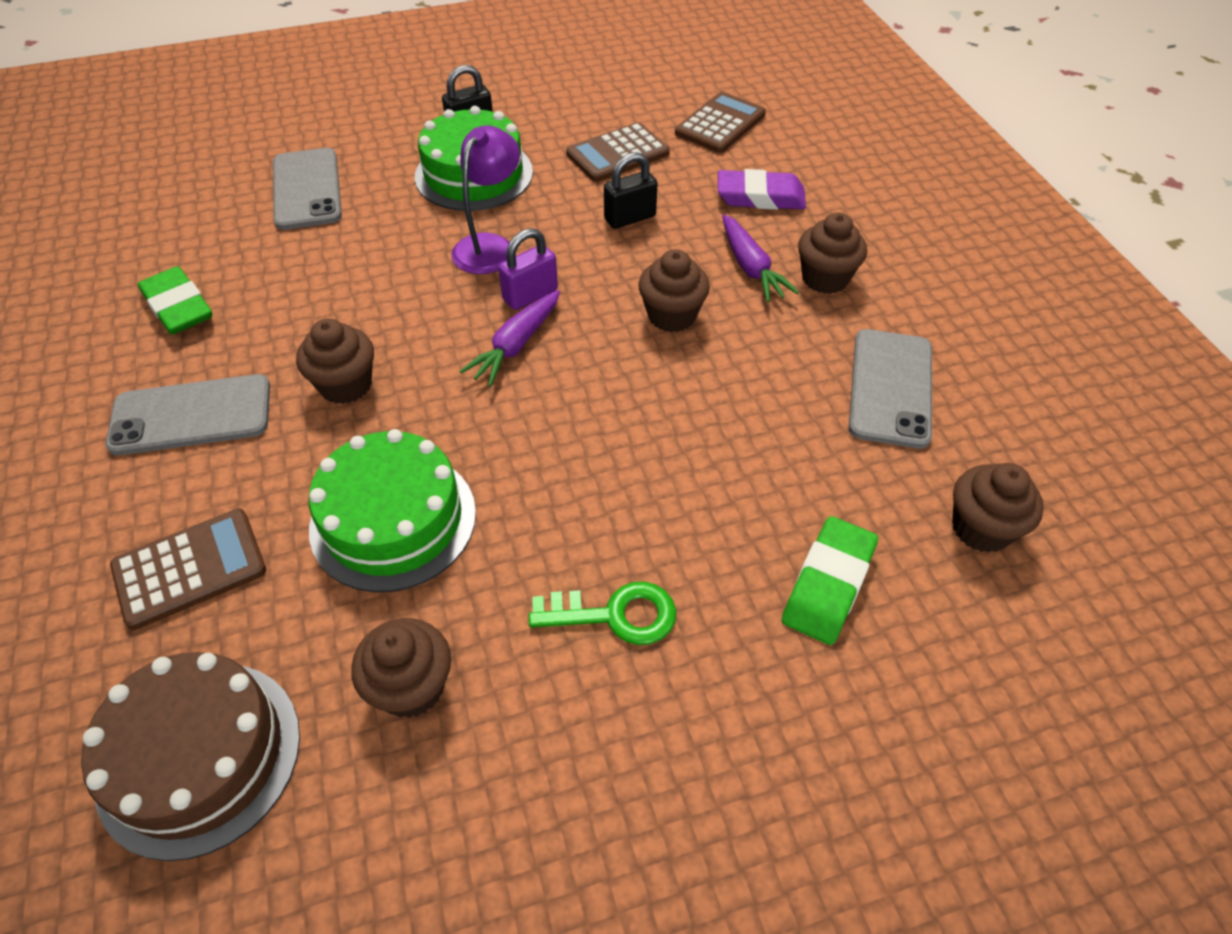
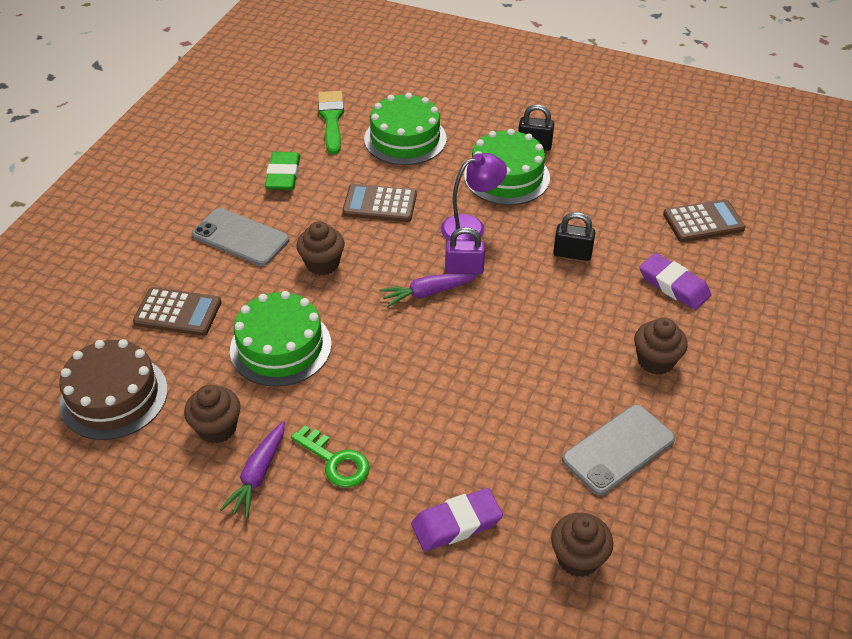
camera: 40 degrees right, 5 degrees down
grey phone [273,148,342,230] -> green cake [364,93,447,165]
brown calculator [566,122,670,182] -> brown calculator moved to [342,184,417,222]
brown cupcake [639,249,710,332] -> none
purple carrot [722,214,799,302] -> purple carrot moved to [220,421,285,518]
green eraser [782,516,878,645] -> purple eraser [411,488,503,551]
none -> green brush [318,91,344,155]

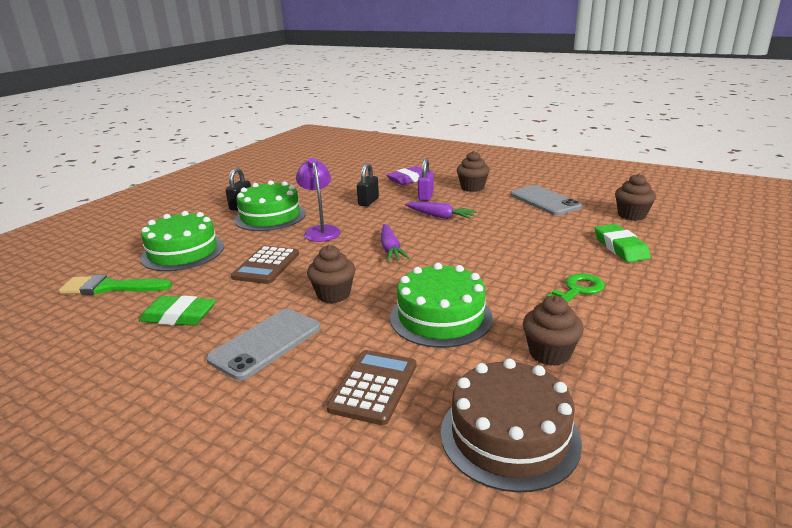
camera: 80 degrees left, 20 degrees down
purple carrot [220,421,285,518] -> purple carrot moved to [405,202,477,219]
purple eraser [411,488,503,551] -> green eraser [595,224,651,262]
purple padlock [445,227,485,274] -> purple padlock moved to [418,158,434,201]
brown calculator [663,199,746,242] -> none

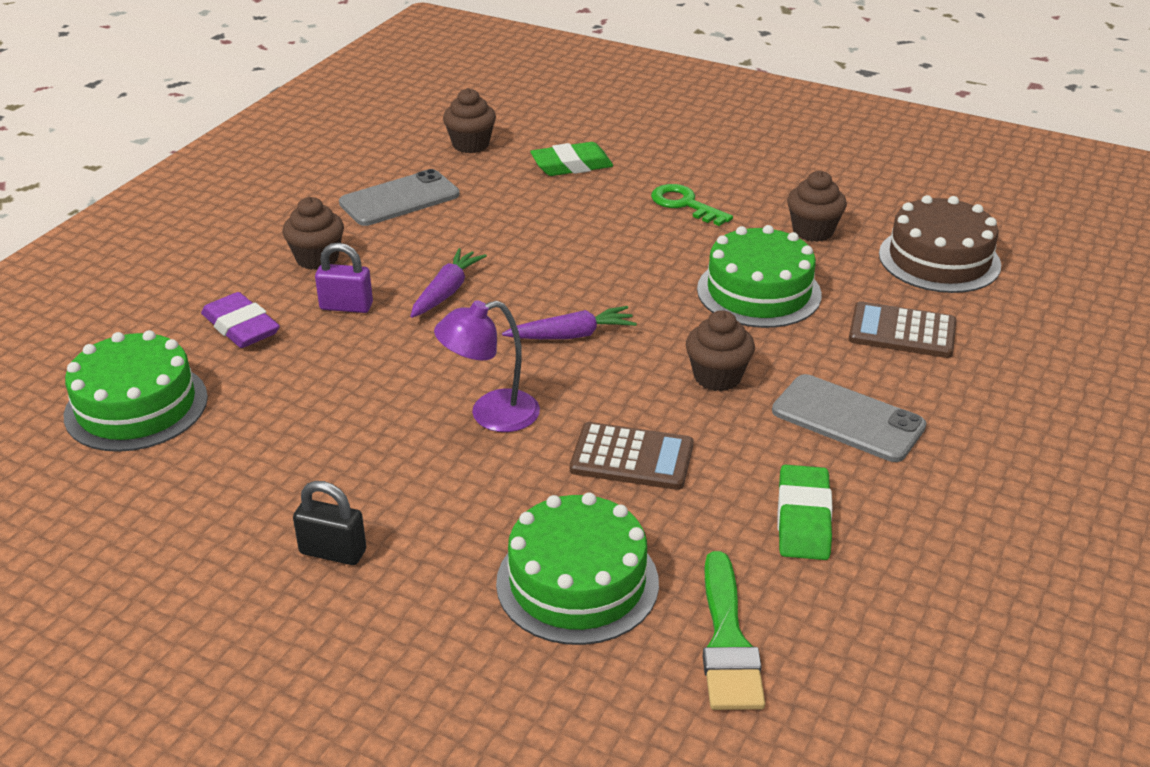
camera: 95 degrees left, 10 degrees up
green cake [234,180,306,231] -> green cake moved to [64,330,208,452]
black padlock [357,163,379,206] -> none

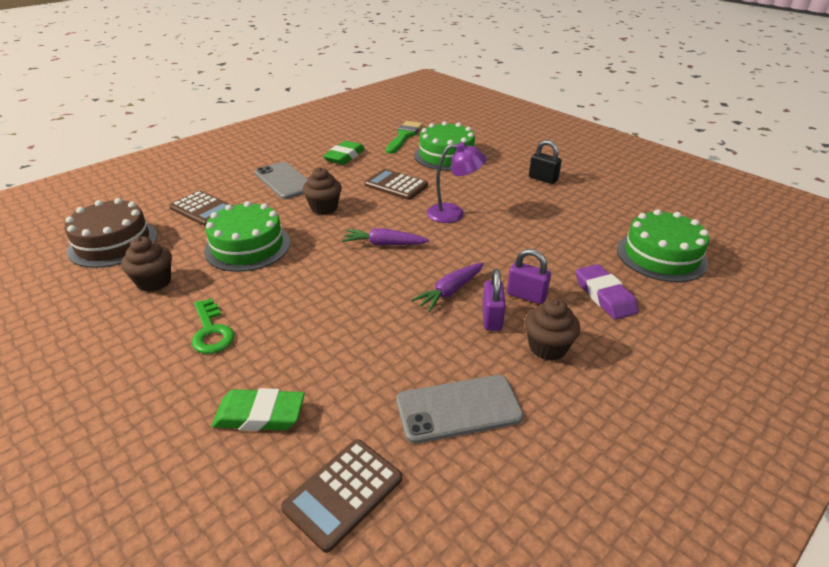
camera: 160 degrees left, 0 degrees up
brown cupcake [443,88,496,153] -> brown calculator [281,439,402,553]
none -> purple padlock [482,269,506,331]

